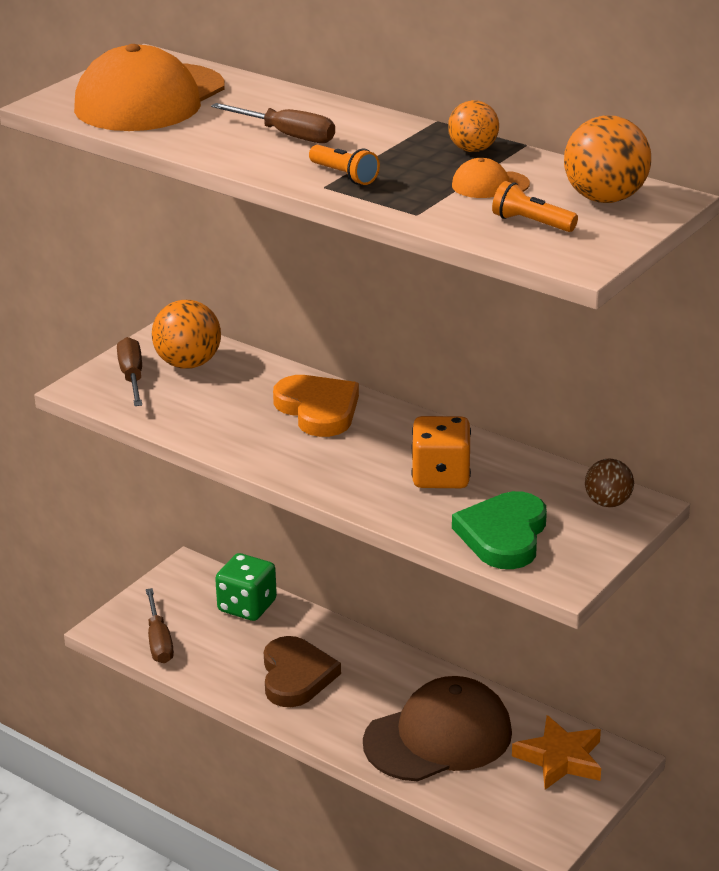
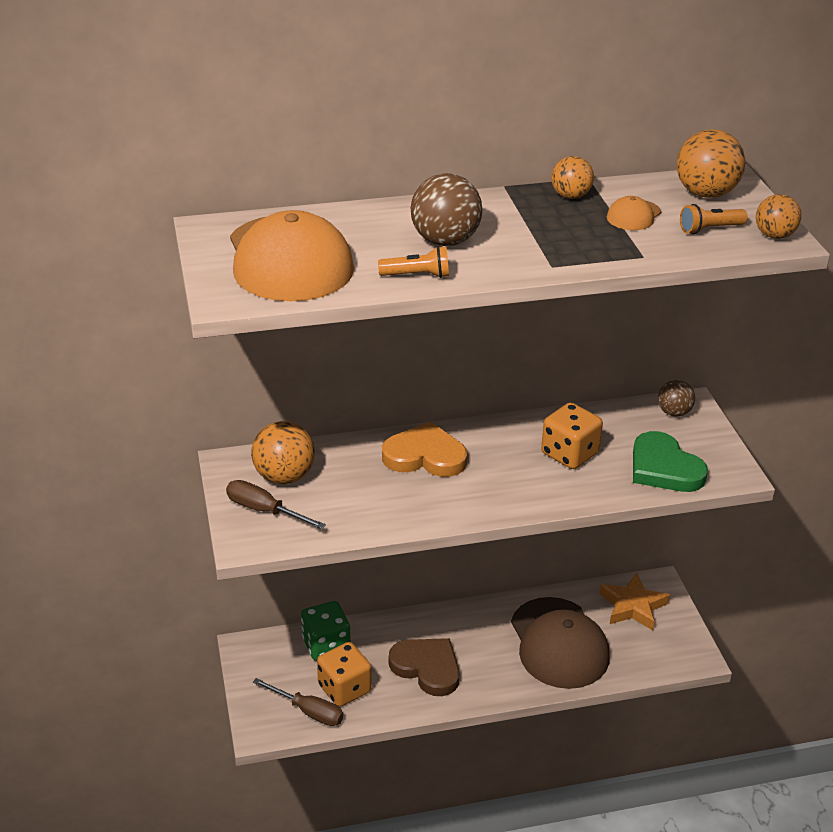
camera: 50 degrees left, 5 degrees up
brown screwdriver [211,103,335,143] -> brown ball [411,173,482,246]
orange flashlight [309,145,380,185] -> orange flashlight moved to [378,246,449,278]
brown cap [363,676,512,781] -> brown cap turned 150 degrees clockwise [511,597,610,689]
none -> orange dice [317,642,372,707]
none -> orange ball [756,194,802,239]

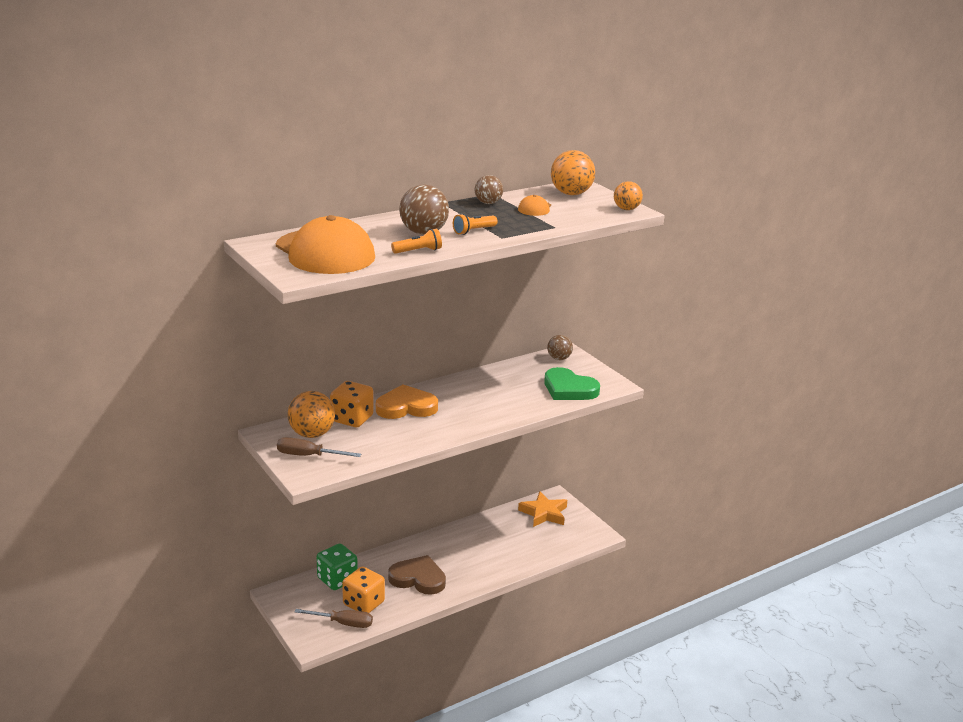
camera: 20 degrees left, 10 degrees down
brown cap [511,597,610,689] -> none
orange dice [541,402,603,469] -> orange dice moved to [330,381,374,427]
orange ball [551,156,594,199] -> brown ball [475,175,503,204]
orange flashlight [680,204,748,234] -> orange flashlight moved to [453,213,498,235]

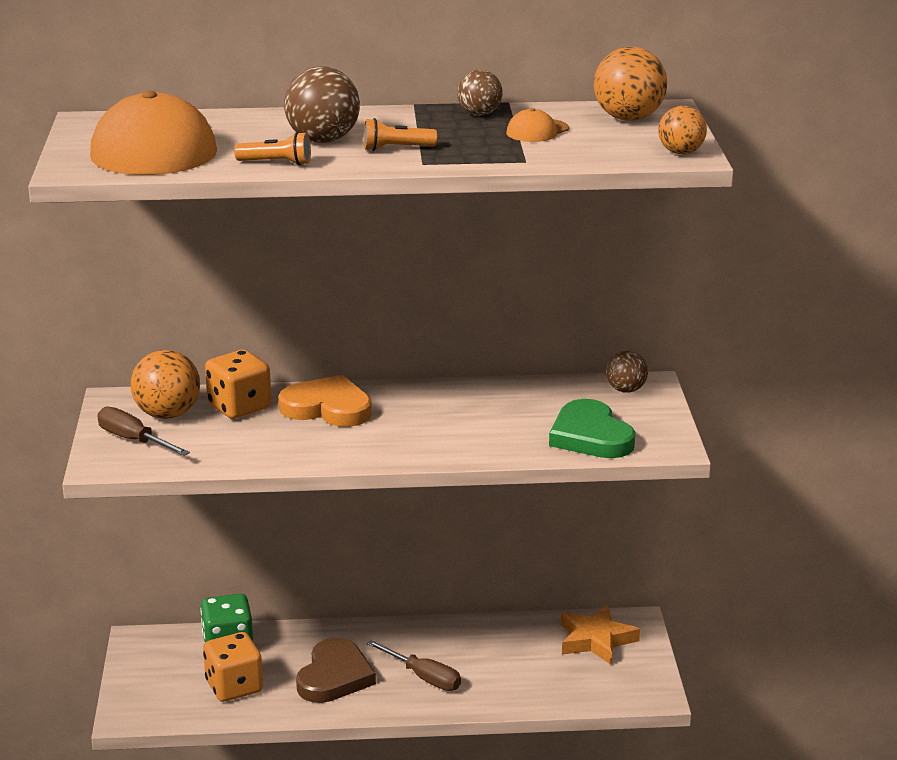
camera: 30 degrees right, 0 degrees up
brown screwdriver [295,609,373,628] -> brown screwdriver moved to [366,640,461,691]
brown heart [388,555,446,595] -> brown heart turned 60 degrees clockwise [296,638,376,703]

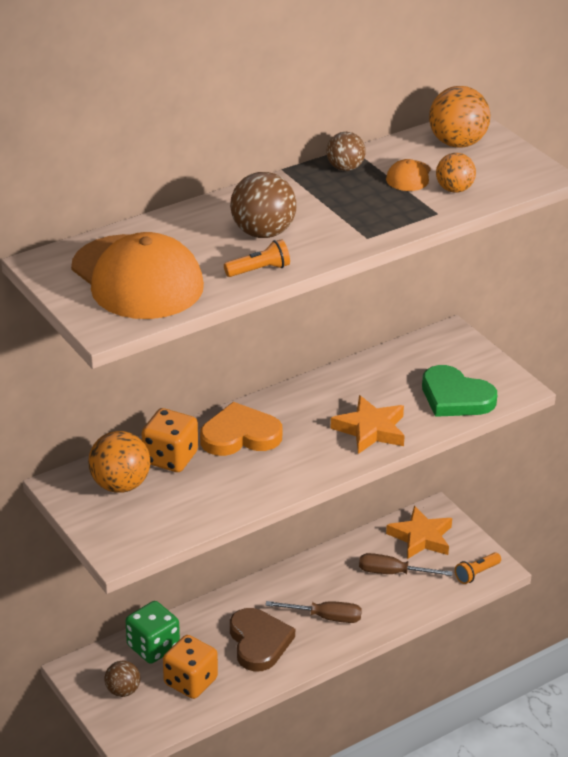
camera: 30 degrees left, 10 degrees up
brown screwdriver [97,407,190,456] -> brown screwdriver moved to [359,553,453,576]
orange flashlight [363,118,437,151] -> orange flashlight moved to [455,552,501,584]
brown ball [606,351,648,393] -> brown ball moved to [104,661,140,697]
orange ball [658,106,707,154] -> orange ball moved to [436,153,476,193]
none -> orange star [330,395,405,454]

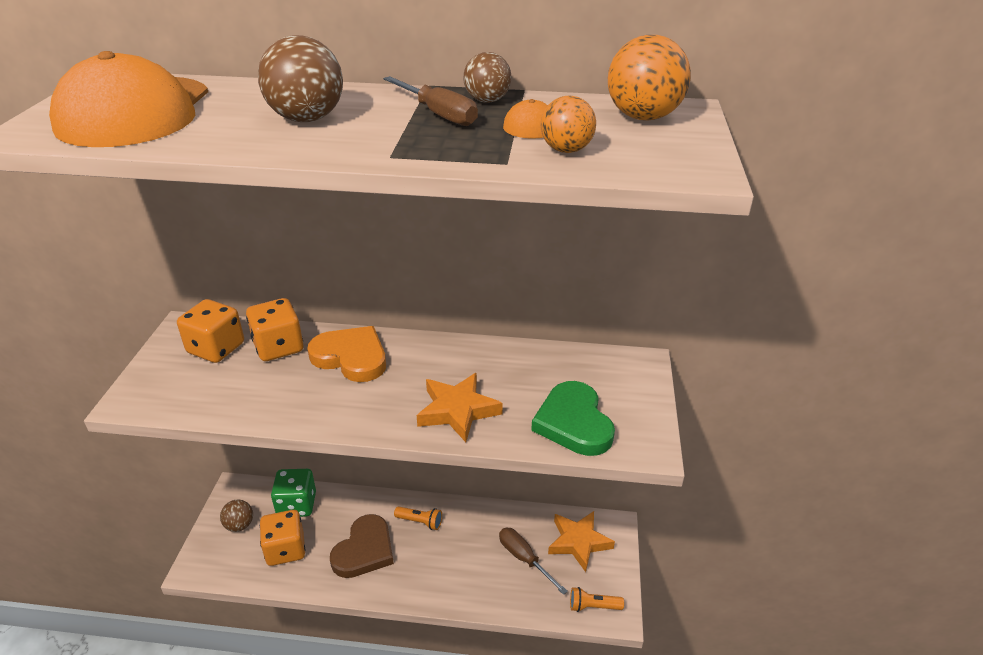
camera: 40 degrees right, 0 degrees up
orange ball [88,431,150,493] -> orange dice [177,299,244,363]
orange flashlight [224,239,290,277] -> orange flashlight moved to [394,506,442,530]
brown screwdriver [265,601,362,623] -> brown screwdriver moved to [383,76,478,126]

